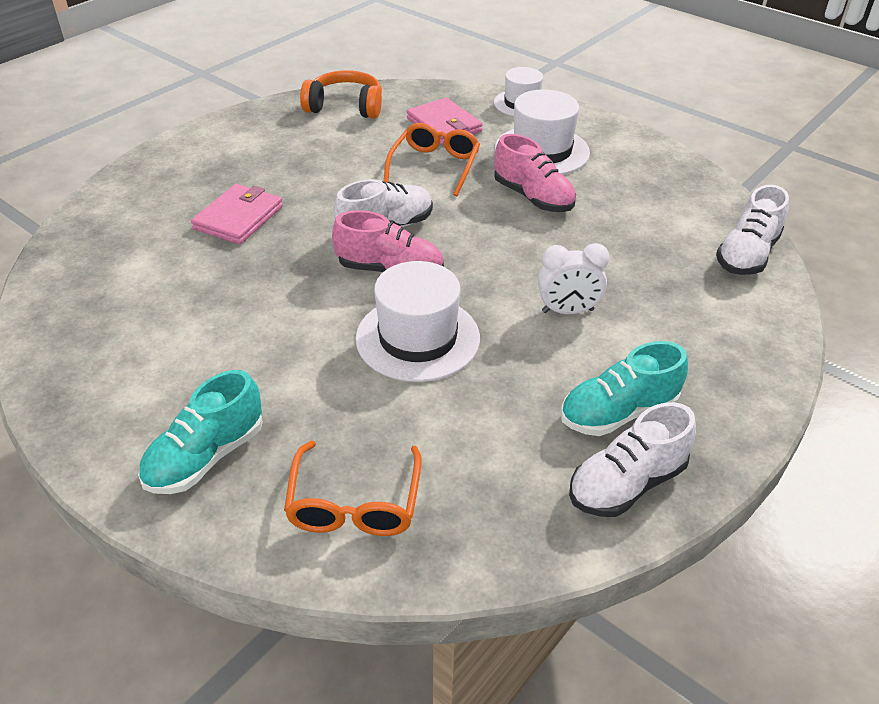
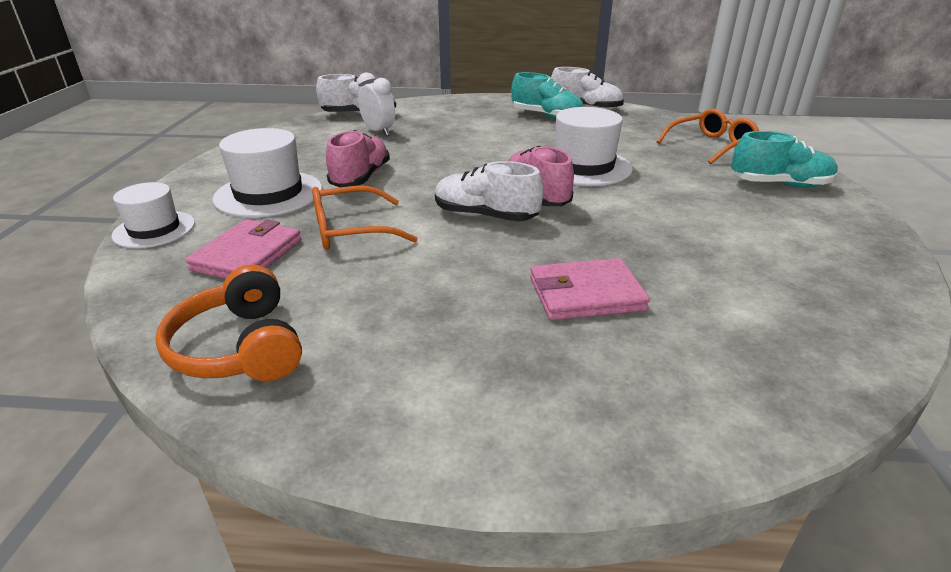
camera: 125 degrees left, 10 degrees down
white clock [538,243,610,314] -> white clock moved to [357,72,395,136]

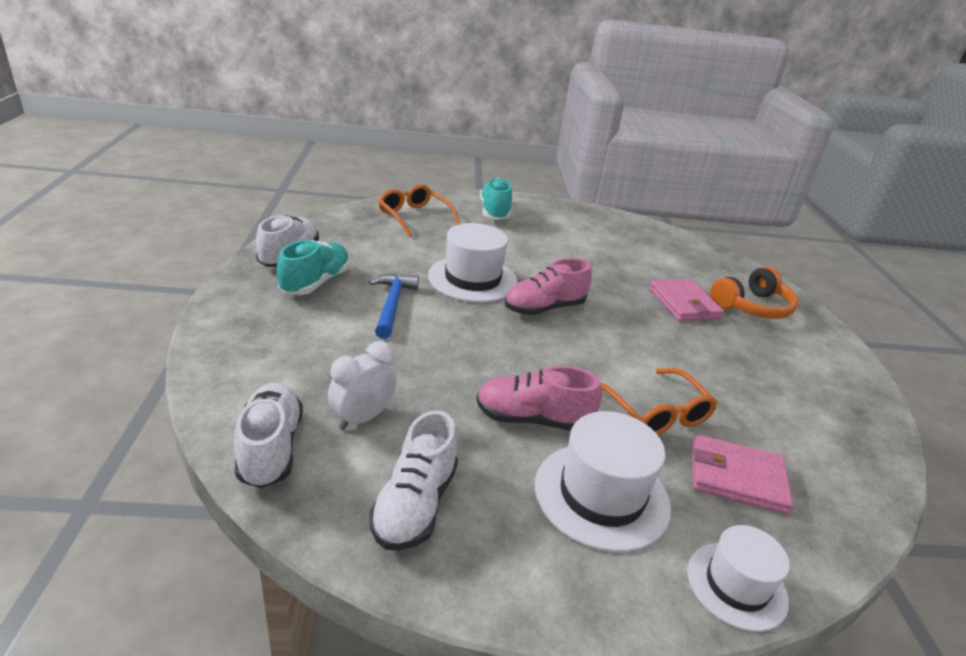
camera: 100 degrees left, 0 degrees up
orange headphones [155,264,302,381] -> orange headphones moved to [711,266,798,319]
white shoe [435,161,544,221] -> white shoe moved to [369,410,458,550]
none -> blue hammer [369,274,419,339]

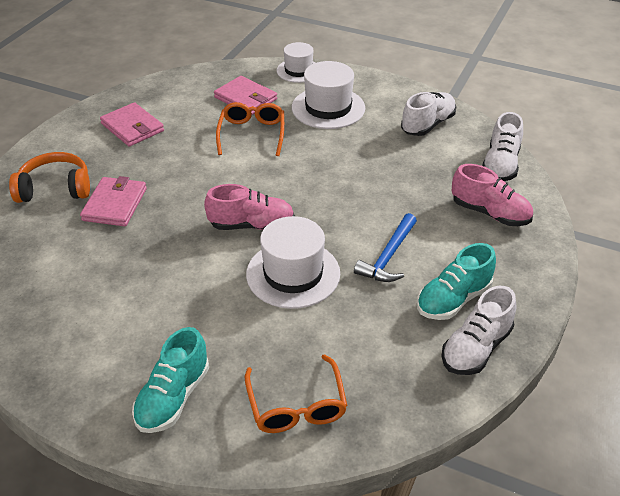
camera: 150 degrees left, 10 degrees up
white clock [328,341,396,430] -> none
pink shoe [476,366,602,431] -> pink shoe moved to [452,164,533,226]
none -> pink wallet [100,102,164,147]

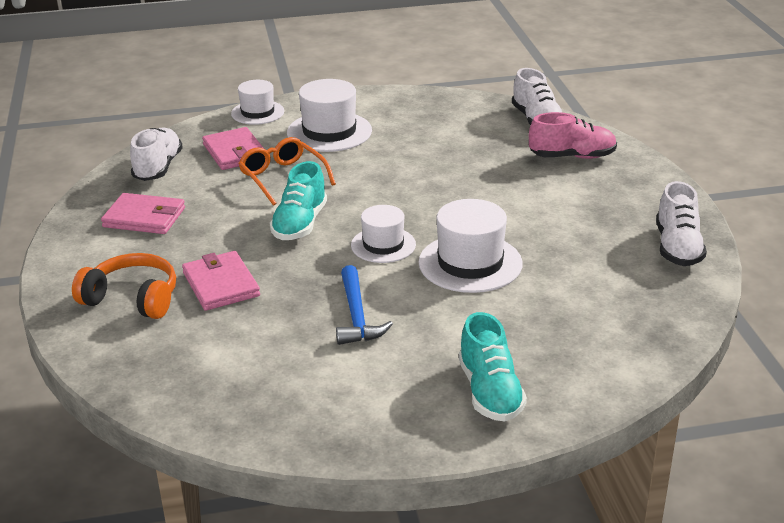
camera: 35 degrees left, 10 degrees down
orange headphones [9,152,90,203] -> orange headphones turned 60 degrees clockwise [72,253,176,319]
pink shoe [204,184,295,230] -> white hat [351,205,416,263]
pink wallet [214,76,277,115] -> pink wallet turned 60 degrees clockwise [202,127,263,170]
orange glasses [245,354,347,433] -> none
blue hammer [354,213,417,282] -> blue hammer moved to [336,265,393,345]
white shoe [401,92,456,136] -> white shoe moved to [130,128,183,181]
turquoise shoe [417,243,496,320] -> turquoise shoe moved to [270,161,327,240]

